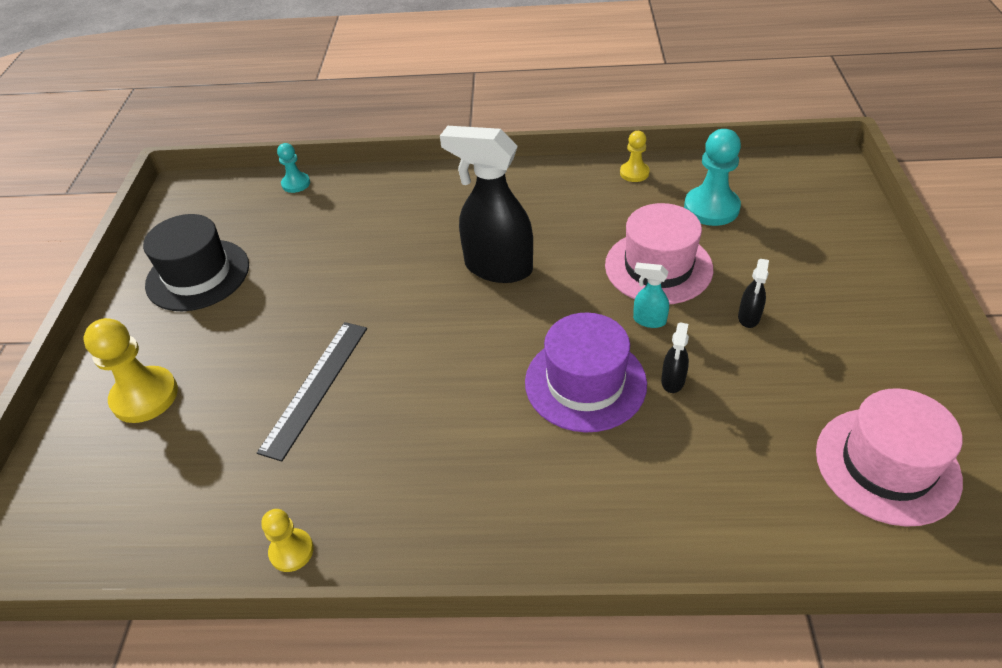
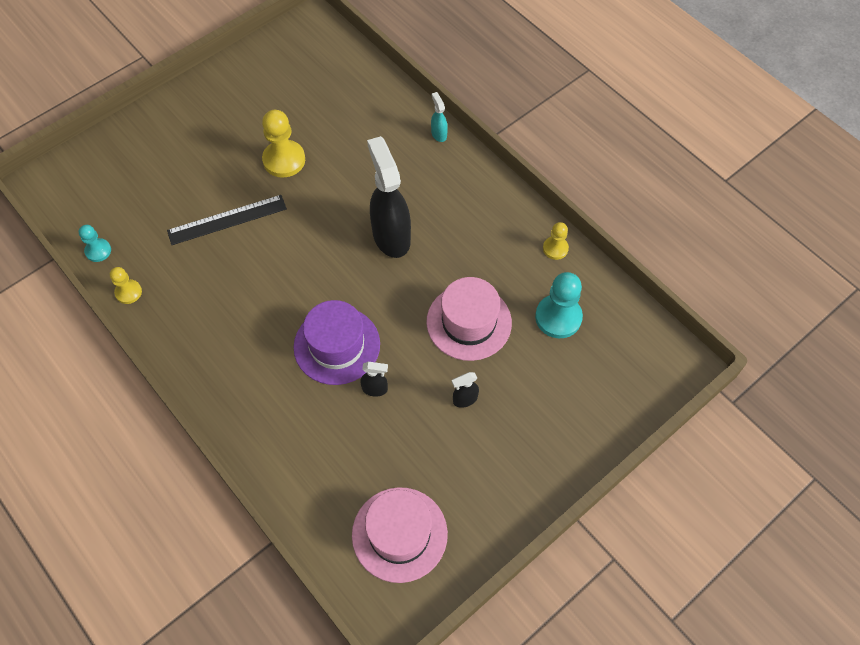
camera: 45 degrees right, 15 degrees up
yellow pawn [83,318,178,423] -> yellow pawn moved to [262,110,305,178]
black hat [143,214,249,311] -> none
turquoise pawn [277,143,310,193] -> turquoise pawn moved to [79,225,111,262]
turquoise spray bottle [633,263,669,328] -> turquoise spray bottle moved to [431,92,448,142]
black spray bottle [661,322,689,393] -> black spray bottle turned 150 degrees counterclockwise [360,362,388,397]

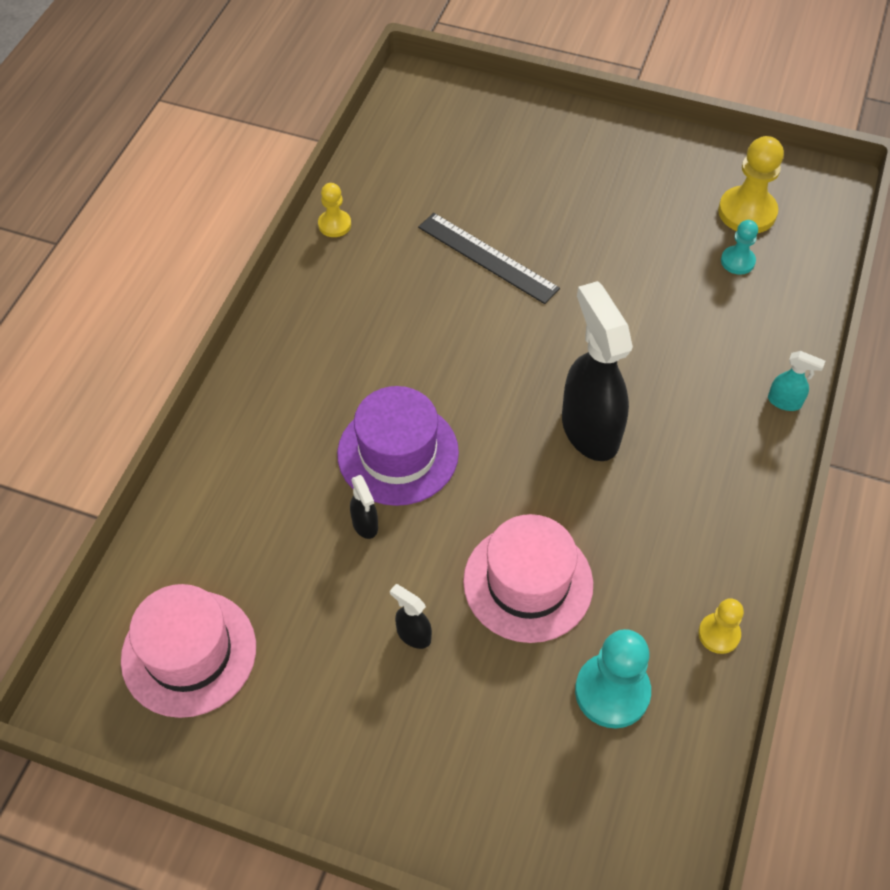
camera: 60 degrees right, 5 degrees down
turquoise pawn [79,225,111,262] -> turquoise pawn moved to [721,220,758,275]
yellow pawn [262,110,305,178] -> yellow pawn moved to [718,136,784,233]
black spray bottle [367,136,411,258] -> black spray bottle turned 60 degrees counterclockwise [562,281,633,461]
turquoise spray bottle [431,92,448,142] -> turquoise spray bottle turned 75 degrees clockwise [768,351,825,411]

